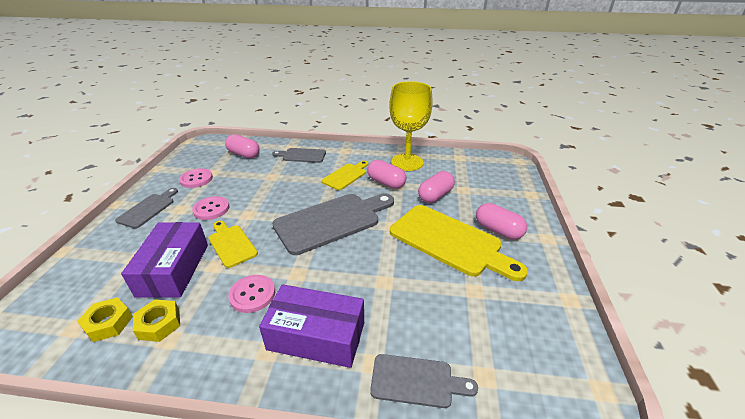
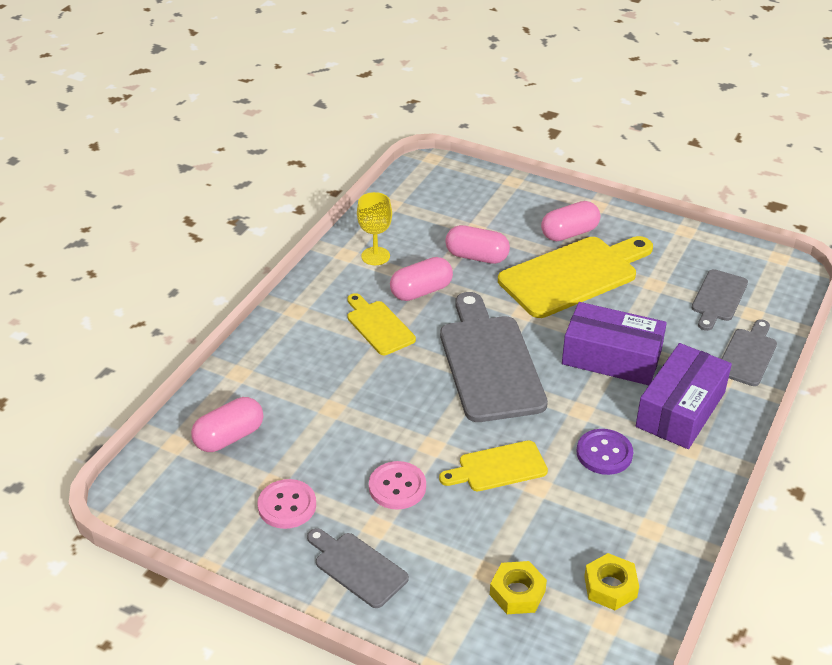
camera: 70 degrees left, 5 degrees up
purple box [121,222,208,298] -> purple box moved to [562,302,667,385]
yellow nut [133,299,180,342] -> yellow nut moved to [490,561,547,614]
pink button [228,275,275,313] -> purple button [577,429,633,475]
grey cutting board [272,148,326,163] -> grey cutting board moved to [692,269,748,331]
yellow goblet [389,81,433,171] -> yellow goblet [357,192,392,265], size x0.55
pink capsule [418,171,455,203] -> pink capsule turned 45 degrees counterclockwise [445,225,510,264]

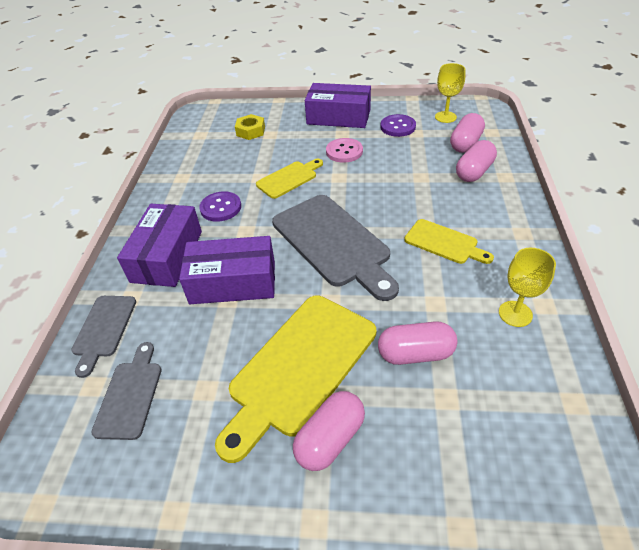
camera: 160 degrees right, 5 degrees up
pink button [258,479,316,529] -> purple button [380,114,416,137]
grey cutting board [307,528,409,608] -> purple box [305,83,371,128]
pink capsule [390,257,453,301] -> pink capsule moved to [456,140,497,182]
yellow nut [584,553,639,610] -> none
none -> yellow goblet [435,63,465,123]

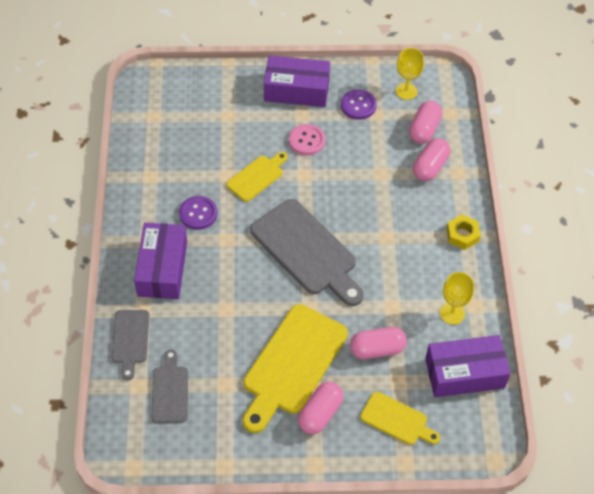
camera: 10 degrees left, 10 degrees up
purple box [179,236,275,304] -> purple box moved to [425,335,511,397]
yellow nut [235,114,265,140] -> yellow nut moved to [447,215,481,250]
yellow cutting board [404,219,494,264] -> yellow cutting board moved to [360,392,440,445]

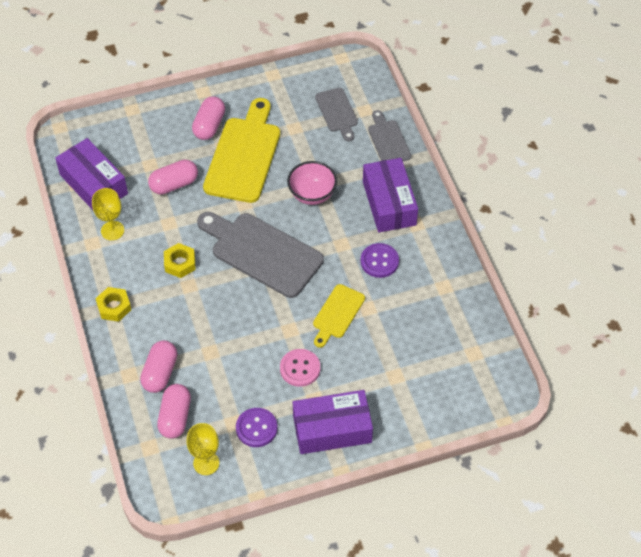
camera: 165 degrees right, 0 degrees up
yellow cutting board [360,392,440,445] -> none
purple box [425,335,511,397] -> purple box turned 75 degrees clockwise [55,138,128,210]
none -> yellow nut [164,243,196,278]
none -> pink bowl [287,161,337,205]

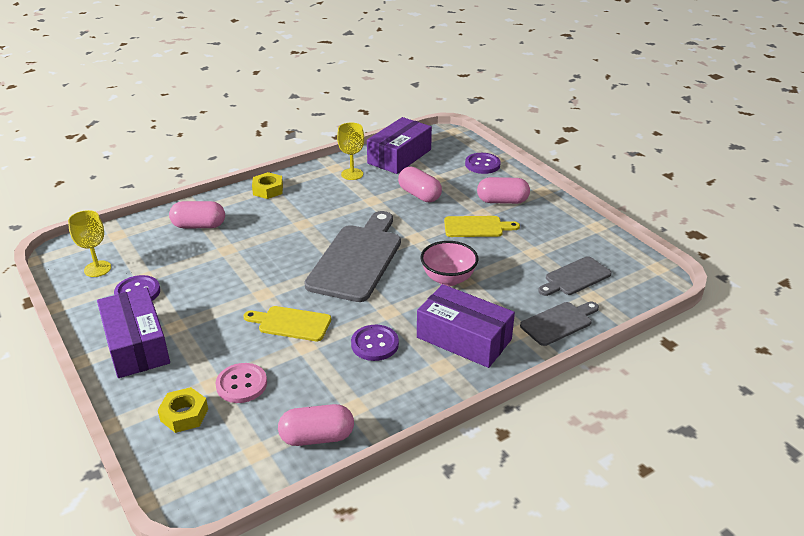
camera: 75 degrees right, 20 degrees down
pink capsule [157,384,191,439] -> pink capsule moved to [278,404,354,446]
yellow nut [164,243,196,278] -> yellow nut moved to [158,387,208,433]
yellow cutting board [203,98,280,203] -> yellow cutting board [444,216,520,237], size x0.54
pink button [280,349,320,387] -> pink button moved to [216,363,267,403]
purple box [363,158,418,232] -> purple box turned 60 degrees clockwise [417,284,515,368]
none -> purple button [465,153,501,174]

